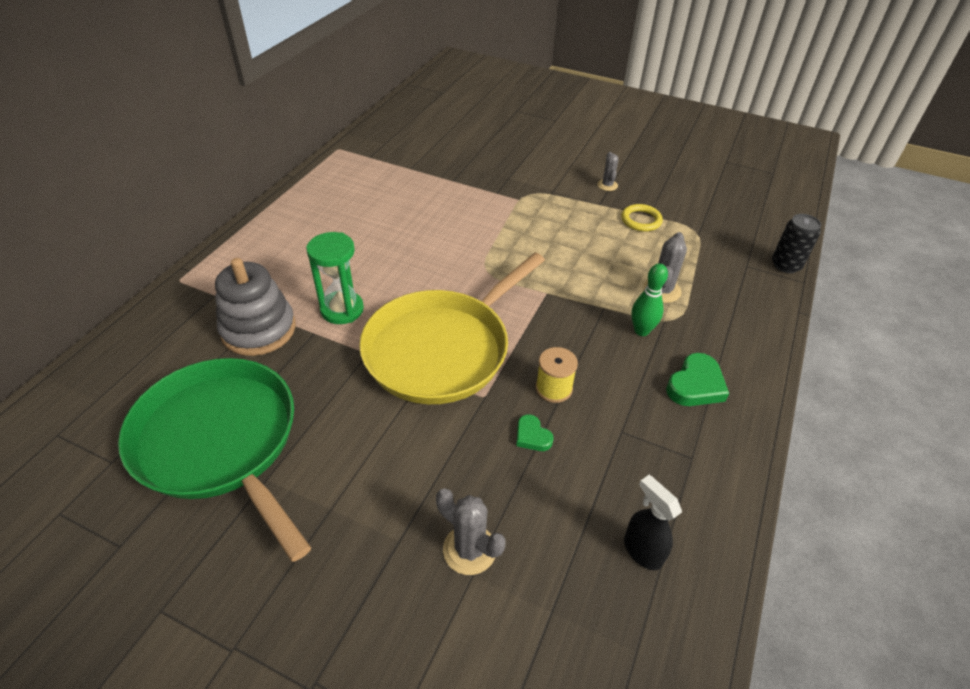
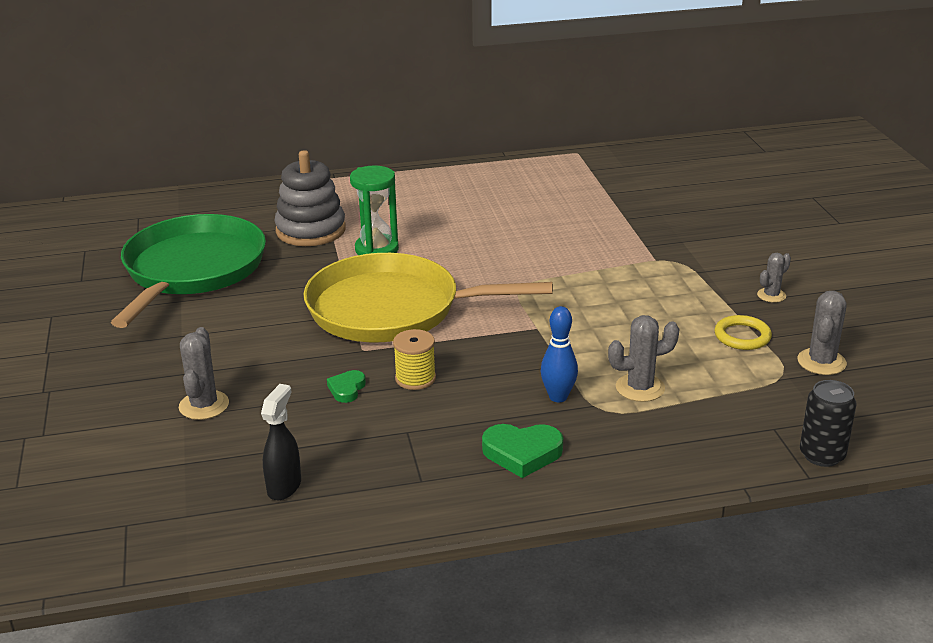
camera: 55 degrees right, 15 degrees down
green bowling pin [631,263,668,336] -> blue bowling pin [541,306,578,402]
none -> grey cactus [797,291,847,375]

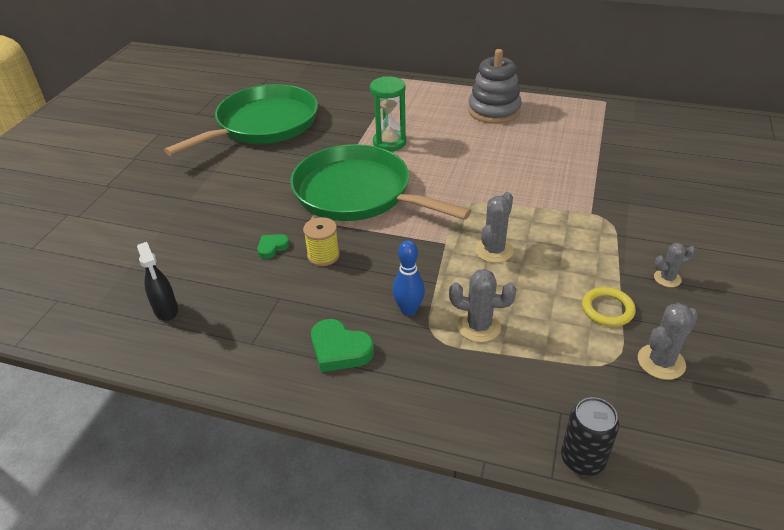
camera: 30 degrees right, 10 degrees up
grey cactus [179,327,229,420] -> grey cactus moved to [475,192,514,263]
black spray bottle [261,384,301,500] -> black spray bottle turned 105 degrees clockwise [137,242,178,321]
grey stacking toy [275,150,346,246] -> grey stacking toy moved to [468,49,522,124]
yellow pan [303,253,553,342] -> green pan [290,144,471,221]

